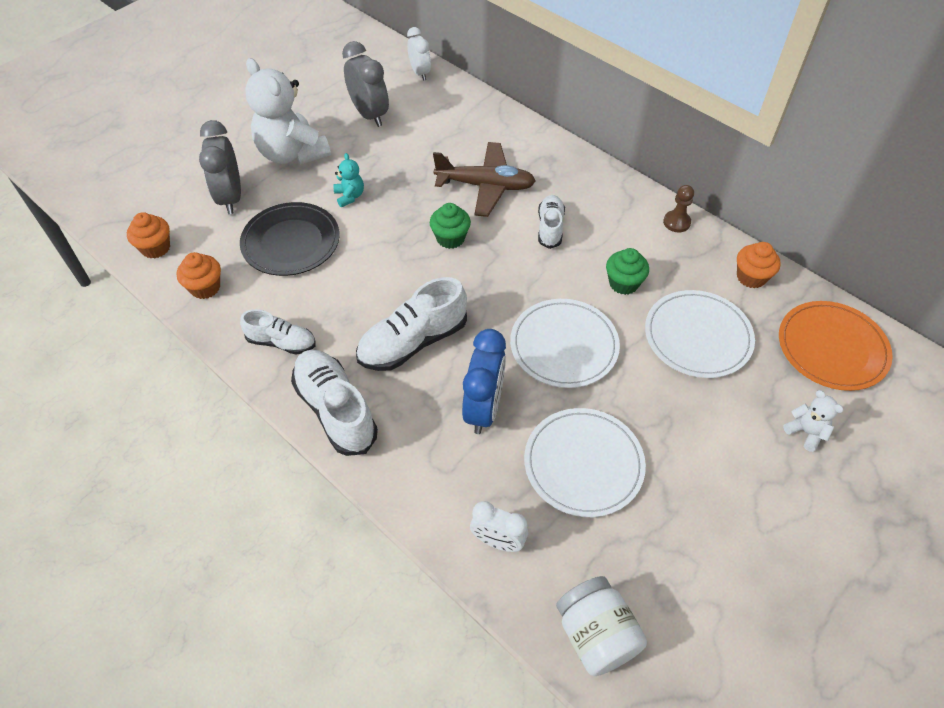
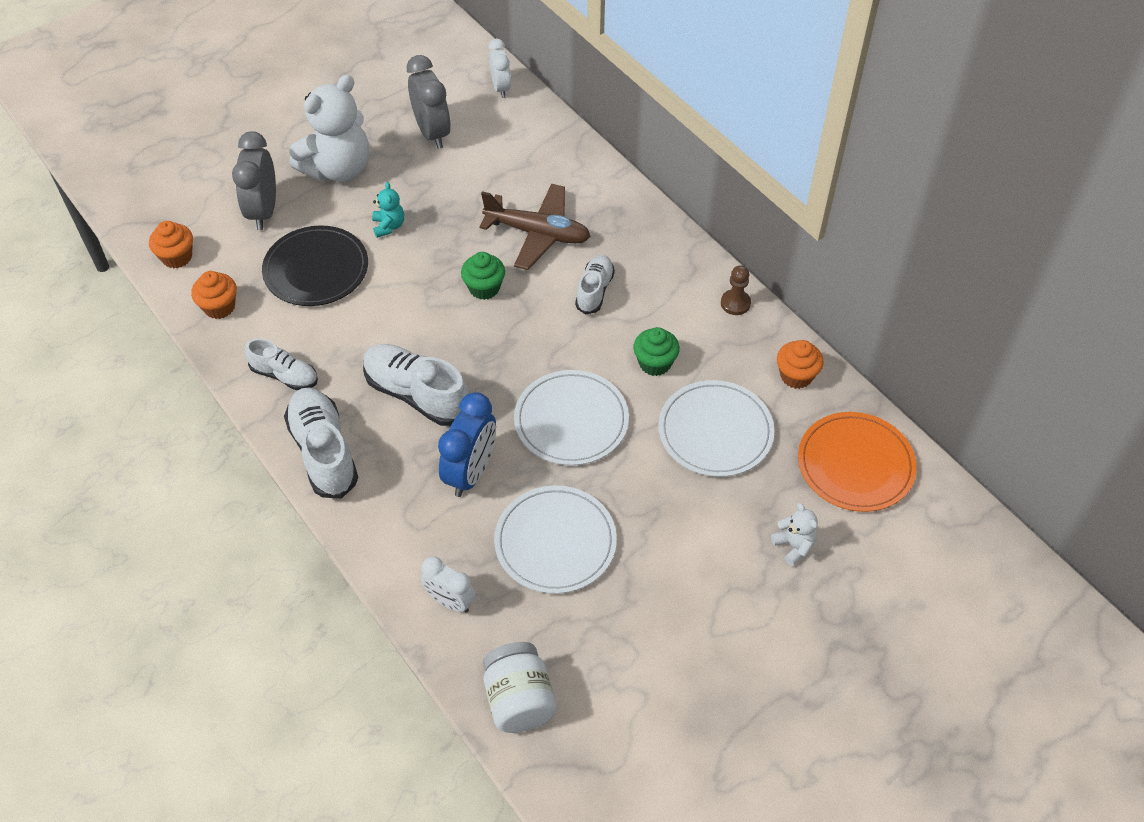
camera: 10 degrees right, 0 degrees up
white teddy bear [245,58,331,165] -> white teddy bear turned 105 degrees counterclockwise [289,74,369,182]
white shoe [356,277,467,371] -> white shoe turned 60 degrees clockwise [363,344,469,426]

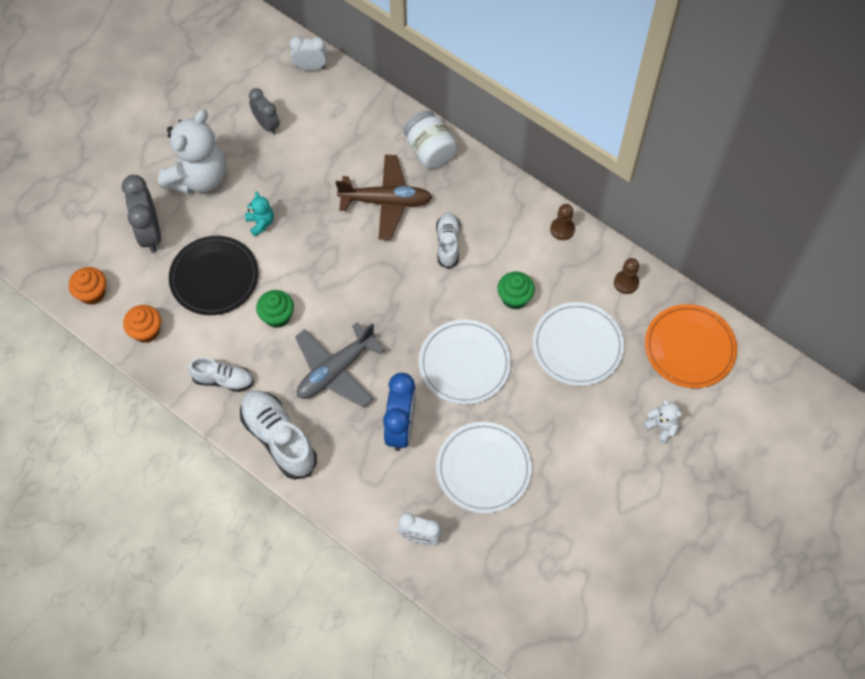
camera: 15 degrees left, 10 degrees up
white shoe [363,344,469,426] -> grey plane [295,322,385,408]
grey clock [406,55,451,149] -> grey clock [249,88,280,134], size x0.64
green cupcake [461,252,505,300] -> green cupcake moved to [256,290,294,328]
white jar [483,642,557,733] -> white jar moved to [404,110,458,169]
white clock [488,39,511,98] -> white clock turned 60 degrees counterclockwise [290,37,327,70]
orange cupcake [777,340,824,389] -> brown pawn [614,258,639,294]

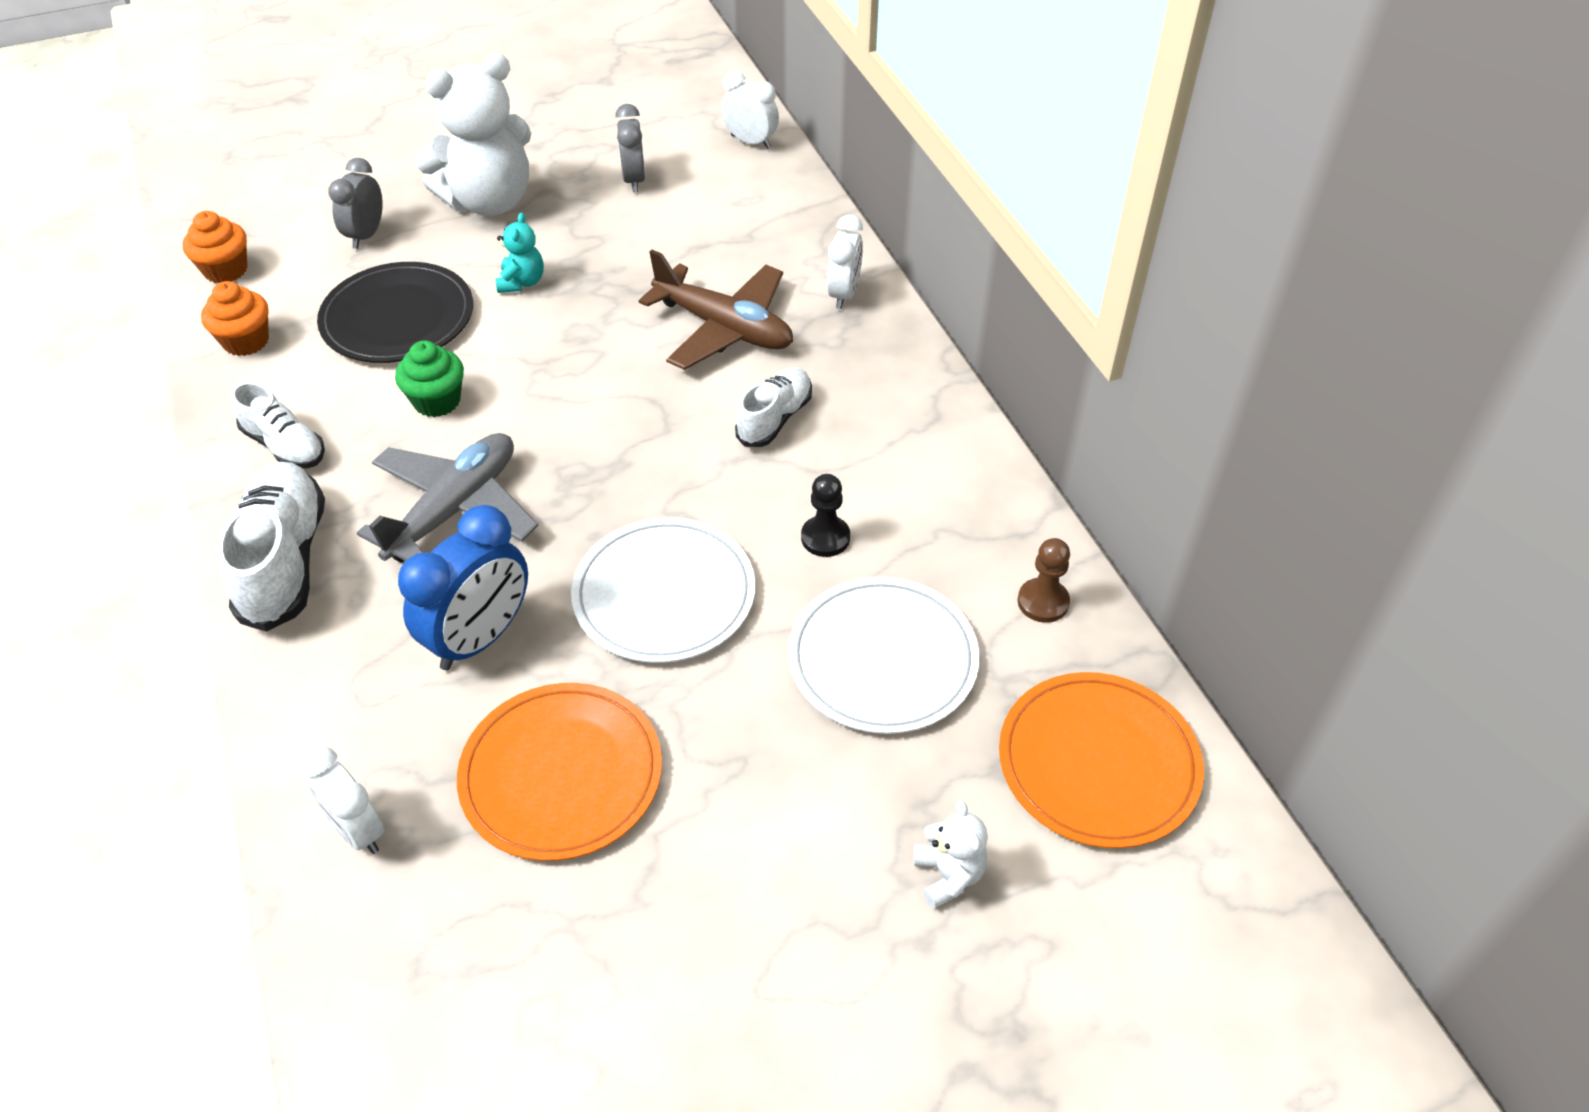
camera: 30 degrees right, 15 degrees down
grey clock [122,175,161,252] -> grey clock [328,158,383,249], size x0.64
grey plane [295,322,385,408] -> grey plane turned 135 degrees clockwise [357,433,538,563]
white jar [404,110,458,169] -> white clock [827,215,863,309]
white plate [436,422,532,513] -> orange plate [457,683,662,861]
green cupcake [497,271,535,309] -> black pawn [801,474,850,557]
brown pawn [550,204,575,240] -> none

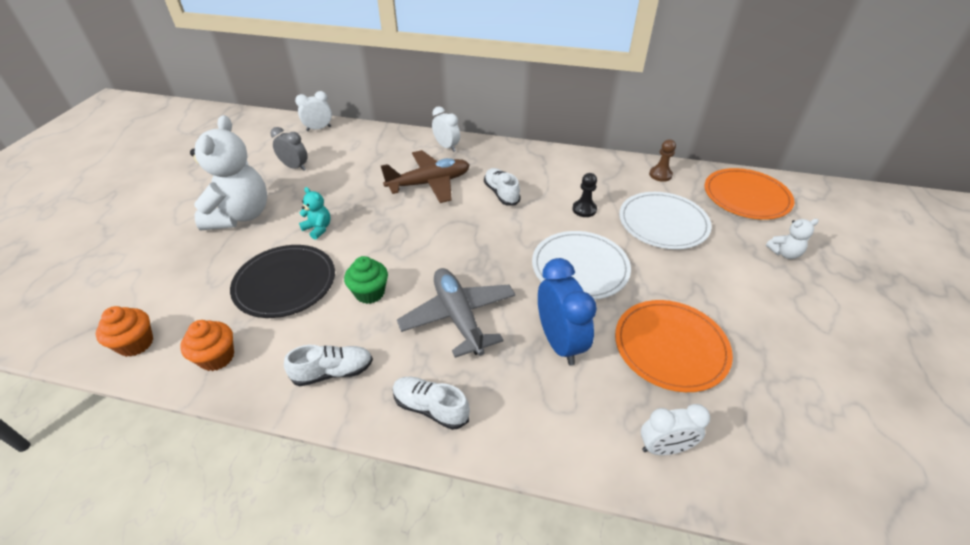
camera: 55 degrees left, 5 degrees down
white shoe [217,462,325,632] -> white shoe [393,376,470,430], size x0.61
grey clock [328,158,383,249] -> none
white teddy bear [913,800,988,909] -> white teddy bear turned 150 degrees clockwise [766,219,819,259]

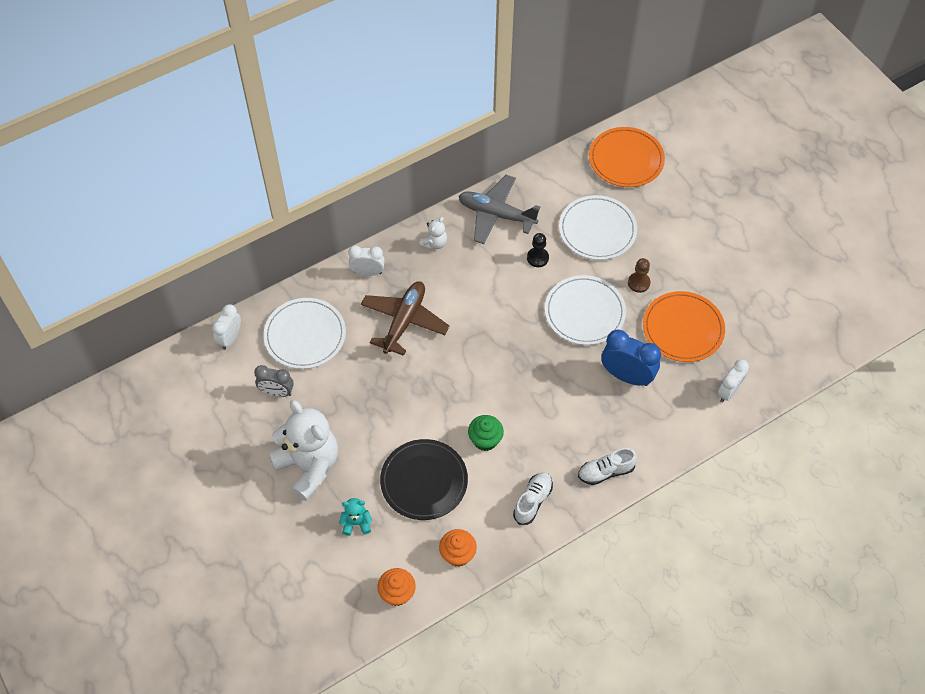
camera: 45 degrees left, 15 degrees up
grey clock [271,127,308,171] -> grey clock turned 150 degrees counterclockwise [254,365,294,397]
turquoise teddy bear [299,187,331,240] -> turquoise teddy bear moved to [339,498,372,536]
grey plane [397,268,516,358] -> grey plane moved to [459,175,541,244]
white shoe [484,168,521,206] -> none
brown pawn [649,139,676,182] -> brown pawn moved to [628,258,651,293]
white teddy bear [766,219,819,259] -> white teddy bear moved to [419,217,447,249]
none -> white plate [263,298,346,369]

